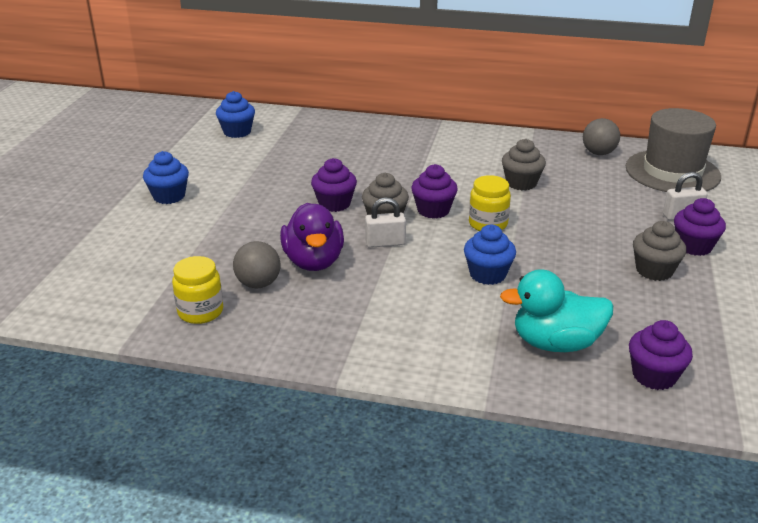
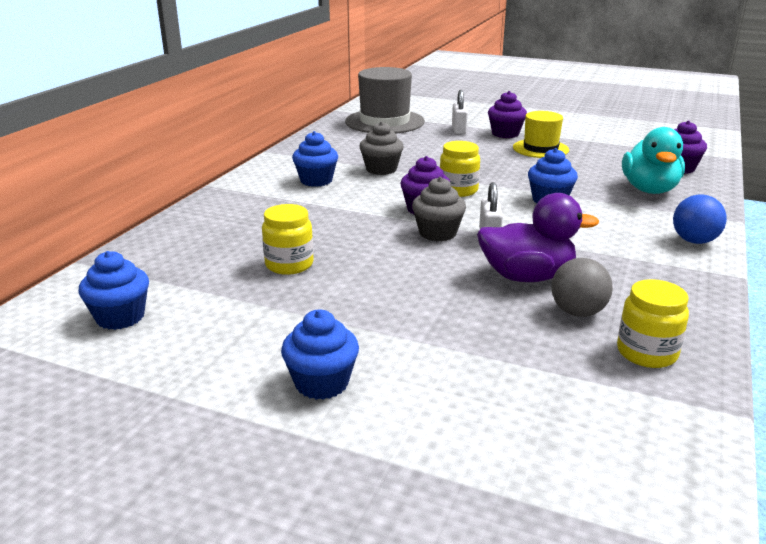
camera: 80 degrees left, 5 degrees down
purple cupcake [311,158,357,212] -> none
grey ball [583,118,620,155] -> none
grey cupcake [633,221,686,281] -> yellow hat [513,111,569,158]
none -> yellow jar [262,204,314,275]
none -> blue cupcake [292,131,338,187]
none -> blue ball [673,194,727,244]

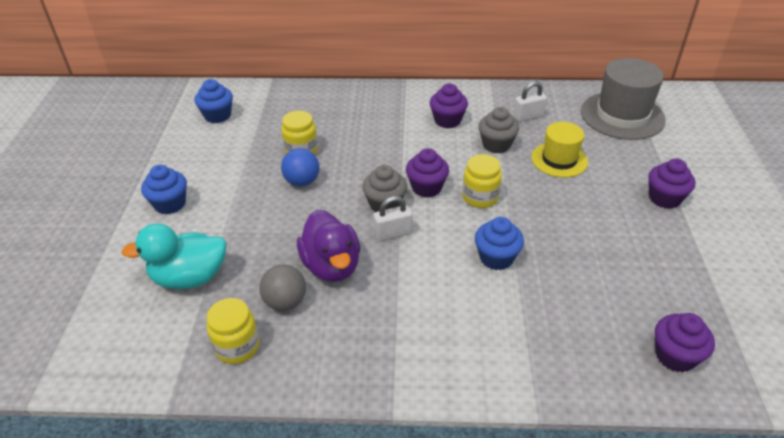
camera: 70 degrees right, 15 degrees up
blue cupcake [292,131,338,187] -> purple cupcake [430,83,468,128]
white padlock [452,90,468,134] -> white padlock moved to [513,82,547,122]
yellow hat [513,111,569,158] -> yellow hat moved to [531,122,588,178]
turquoise duck [622,127,685,194] -> turquoise duck moved to [121,224,227,289]
blue ball [673,194,727,244] -> blue ball moved to [281,148,319,186]

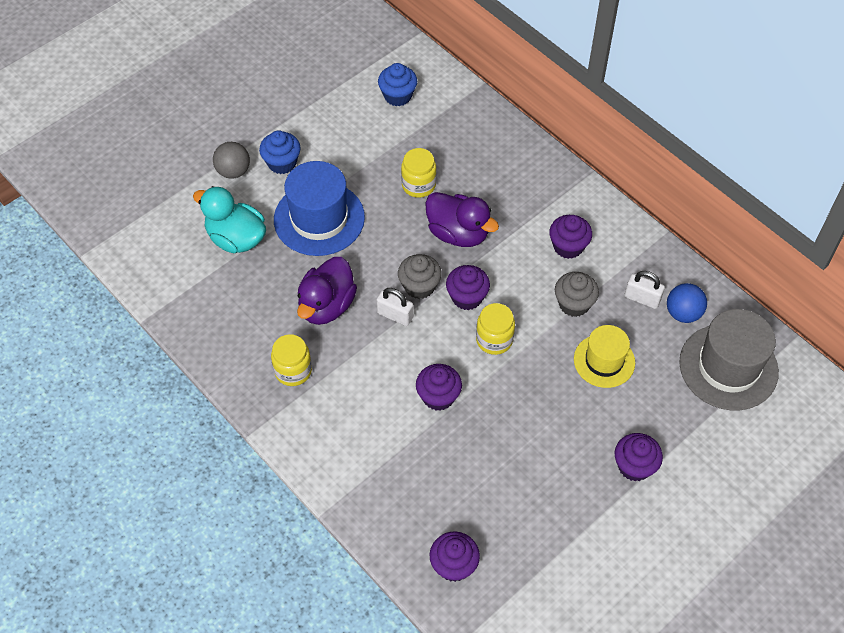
camera: 45 degrees right, 15 degrees up
yellow jar [207,298,260,364] -> yellow jar moved to [271,334,312,386]
grey ball [259,264,306,311] -> grey ball moved to [213,142,250,179]
blue ball [281,148,319,186] -> blue ball moved to [667,283,707,323]
blue cupcake [475,217,524,270] -> purple cupcake [416,364,462,411]
none -> blue hat [274,161,365,256]
none -> purple duck [425,192,499,247]

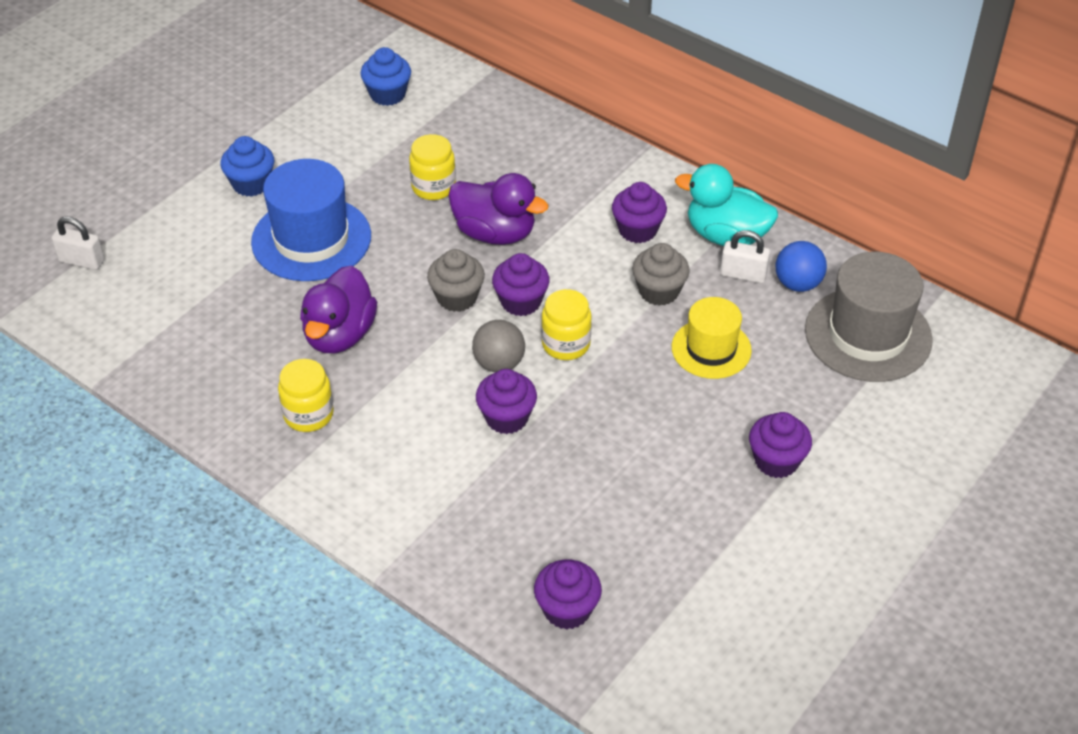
camera: 10 degrees left, 10 degrees down
turquoise duck [193,186,266,253] -> turquoise duck moved to [675,164,778,246]
grey ball [213,142,250,179] -> grey ball moved to [472,320,525,372]
white padlock [377,288,413,326] -> white padlock moved to [52,217,105,270]

